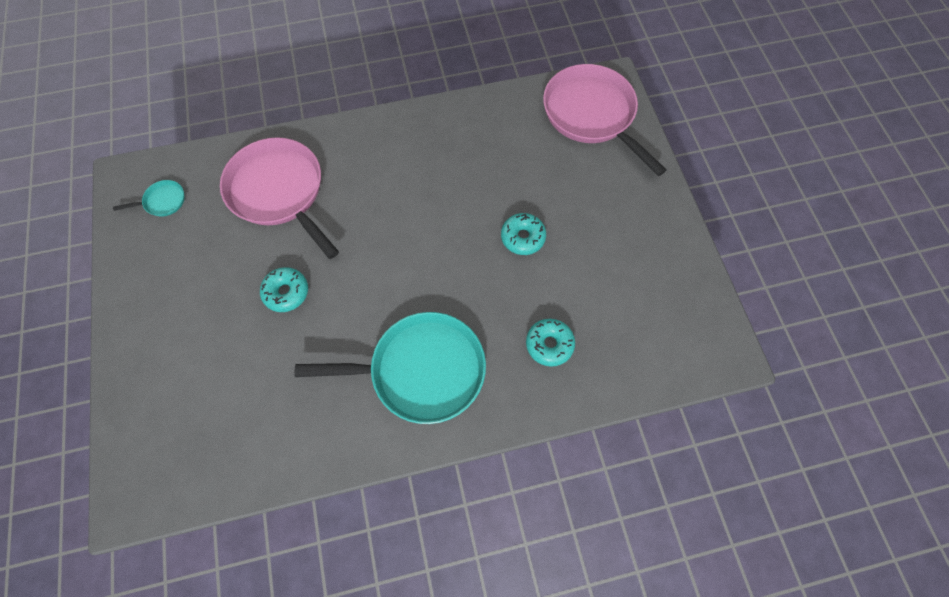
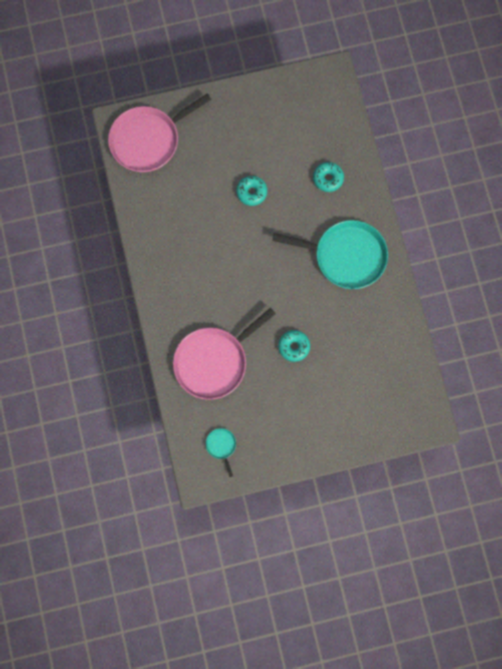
camera: 90 degrees left, 10 degrees up
turquoise pan [294,312,486,424] -> turquoise pan turned 105 degrees clockwise [272,220,388,289]

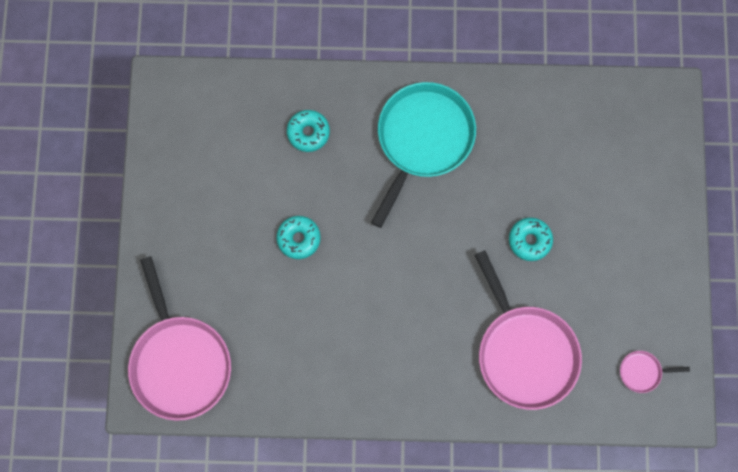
camera: 75 degrees left, 0 degrees up
turquoise pan [206,428,236,477] -> pink pan [620,351,690,393]

